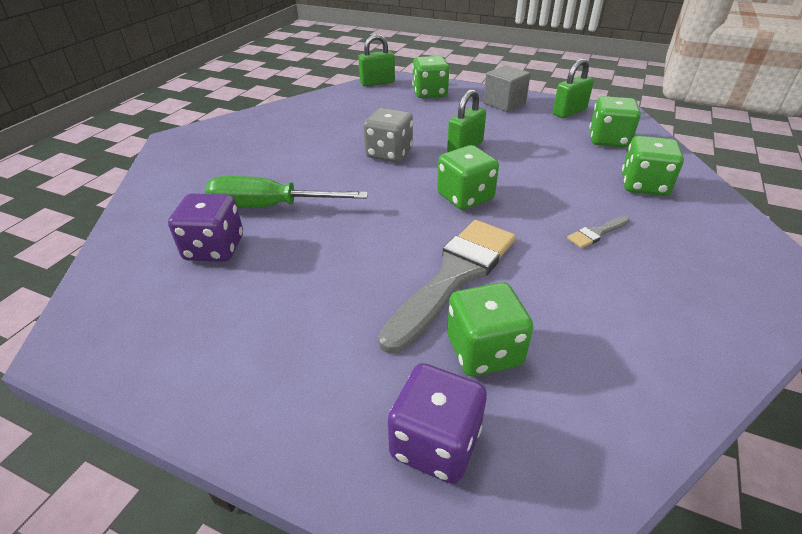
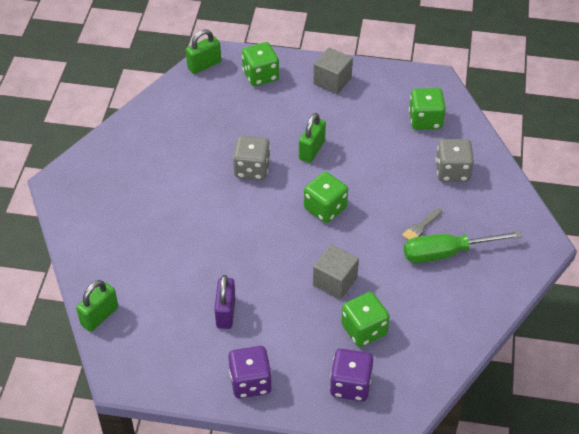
camera: 15 degrees left, 10 degrees up
purple dice [168,193,243,262] -> purple dice moved to [228,346,272,399]
green screwdriver [205,176,368,208] -> green screwdriver moved to [404,231,523,263]
grey brush [378,220,516,354] -> grey cube [313,245,359,300]
green padlock [553,59,594,118] -> green padlock moved to [76,280,118,332]
green dice [622,136,684,196] -> grey dice [436,139,474,182]
none -> purple padlock [215,275,235,329]

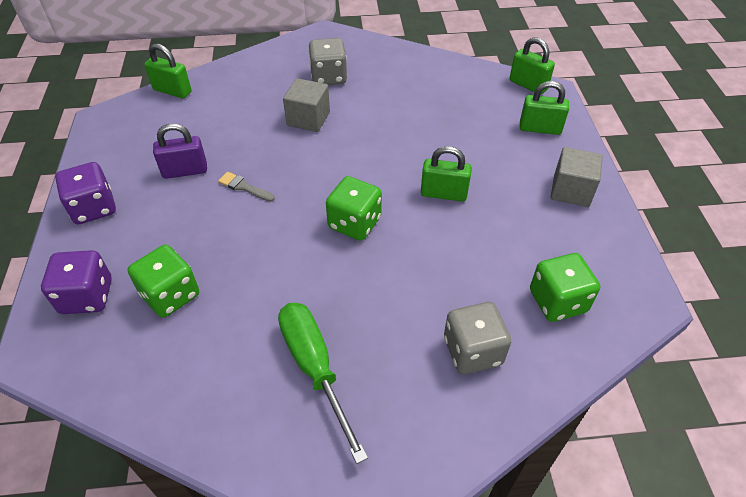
camera: 75 degrees right, 0 degrees up
grey dice [233,136,270,180] -> grey dice moved to [308,38,347,85]
green dice [242,42,279,86] -> green padlock [520,81,569,135]
grey cube [313,245,359,300] -> grey cube moved to [283,78,330,132]
grey brush [402,208,442,240] -> grey brush moved to [218,172,275,202]

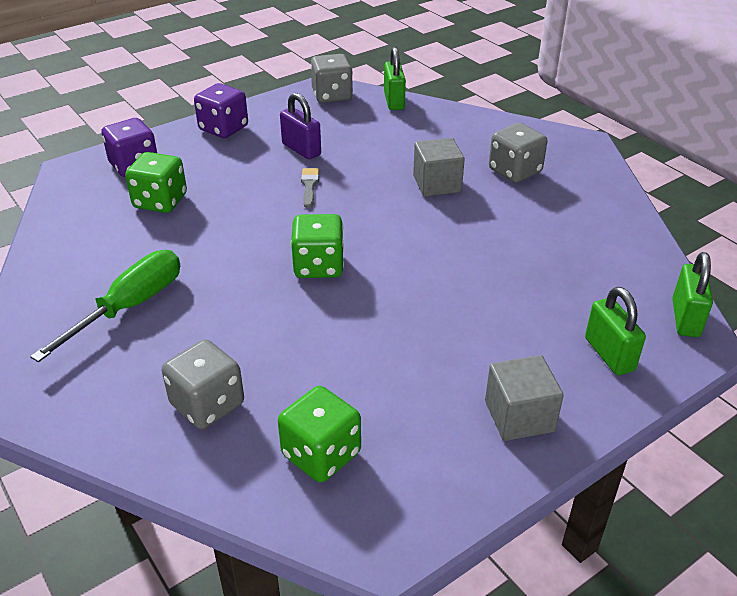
camera: 60 degrees right, 10 degrees down
green padlock [421,146,472,202] -> none
none -> grey dice [310,54,353,103]

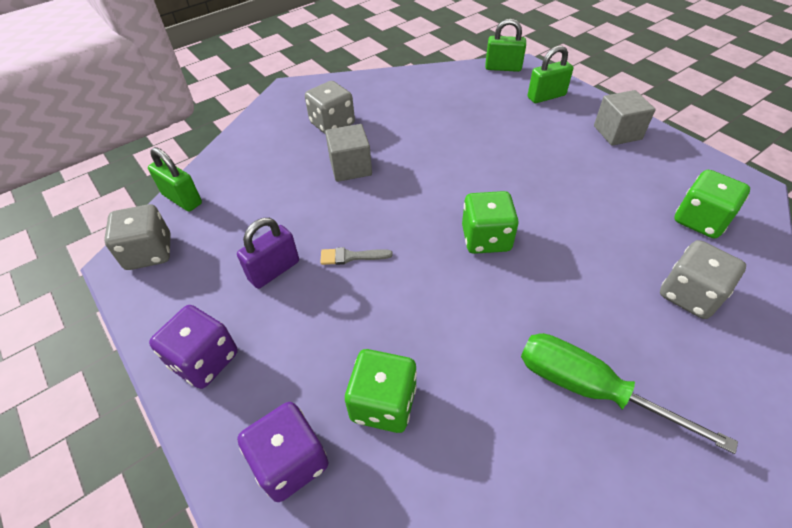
camera: 90 degrees left, 10 degrees up
green padlock [384,47,406,110] -> green padlock turned 45 degrees clockwise [148,147,202,212]

